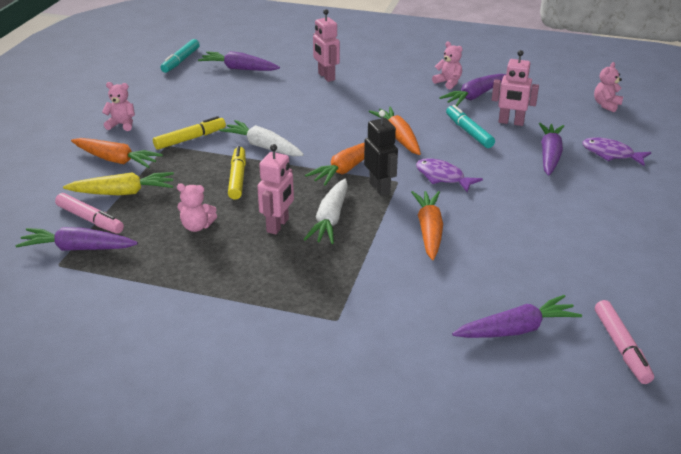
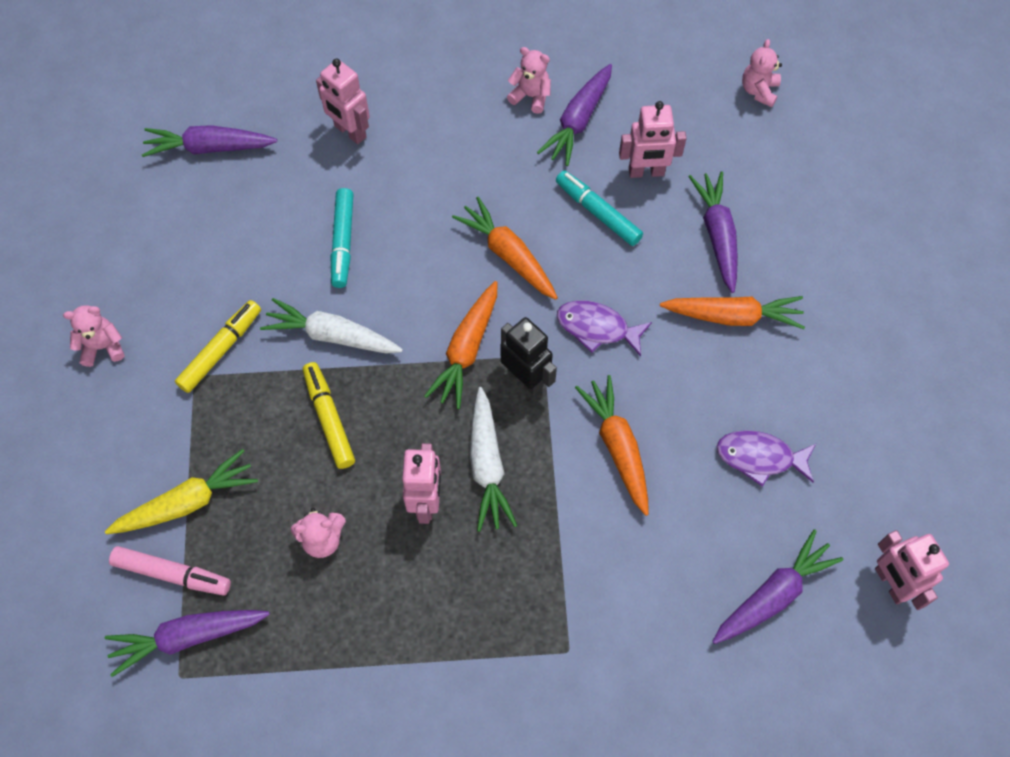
camera: 20 degrees left, 30 degrees up
orange carrot [71,138,163,168] -> orange carrot moved to [660,296,805,329]
turquoise marker [161,39,200,73] -> turquoise marker moved to [331,188,353,288]
purple fish [582,137,651,166] -> purple fish moved to [716,430,816,487]
pink marker [595,300,654,384] -> pink robot [875,530,949,610]

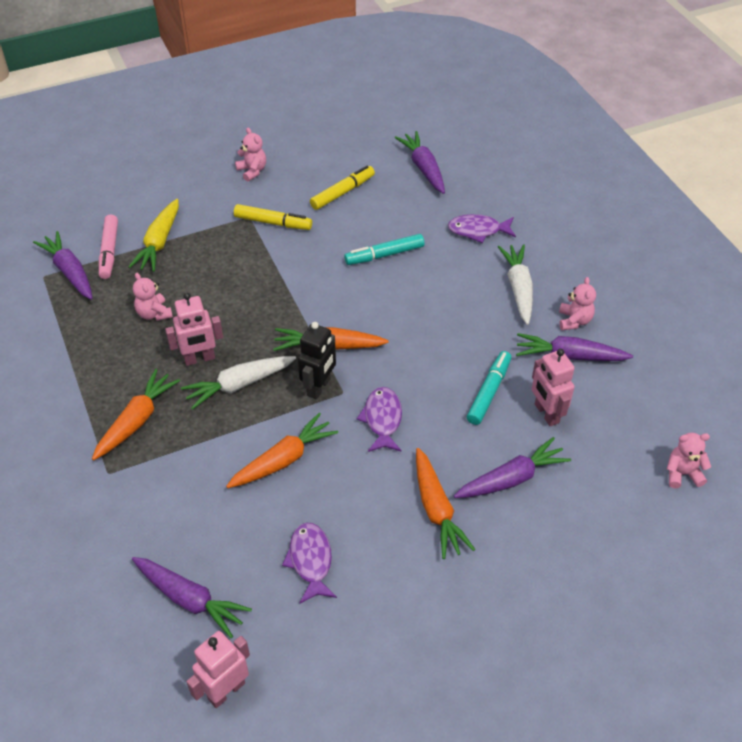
camera: 70 degrees right, 15 degrees down
yellow carrot [105,449,258,534] -> yellow carrot turned 60 degrees clockwise [128,199,179,272]
white carrot [260,298,403,354] -> white carrot moved to [498,244,533,325]
yellow marker [303,362,355,469] -> yellow marker moved to [310,165,375,210]
pink robot [316,59,370,144] -> purple fish [448,214,516,243]
orange carrot [452,197,558,300] -> orange carrot moved to [92,369,180,460]

